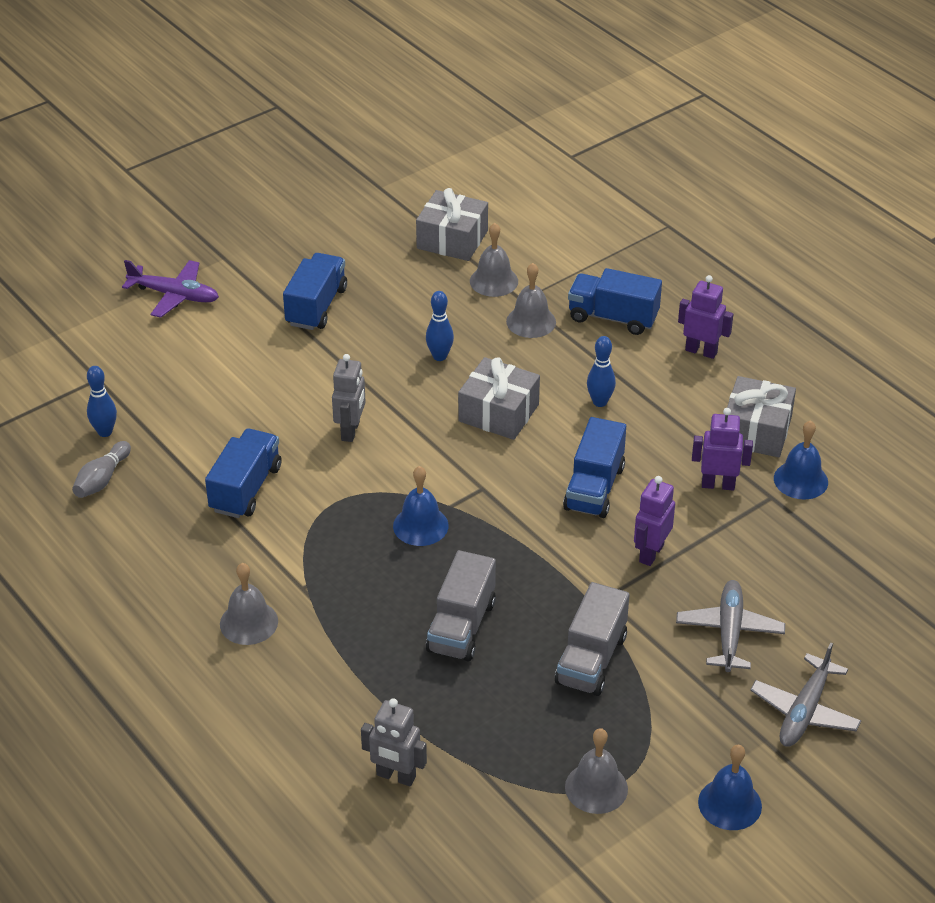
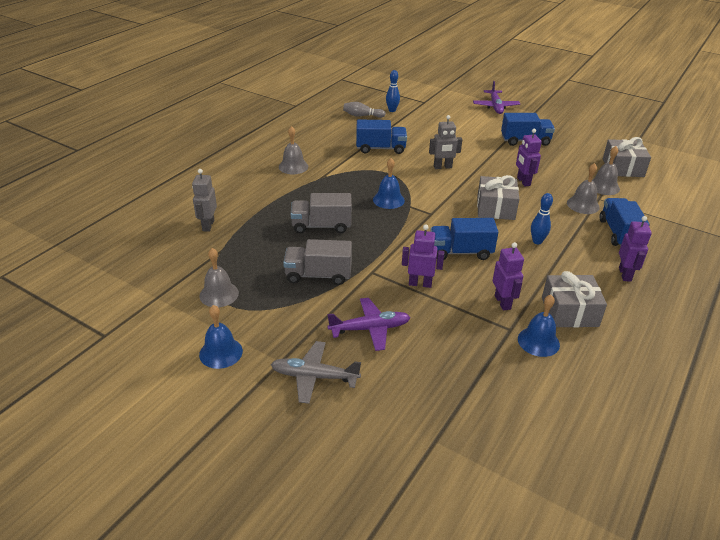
camera: 70 degrees right, 5 degrees down
blue bowling pin [426,291,454,361] -> purple robot [516,129,542,186]
grey plane [676,580,785,672] -> purple plane [327,298,411,351]

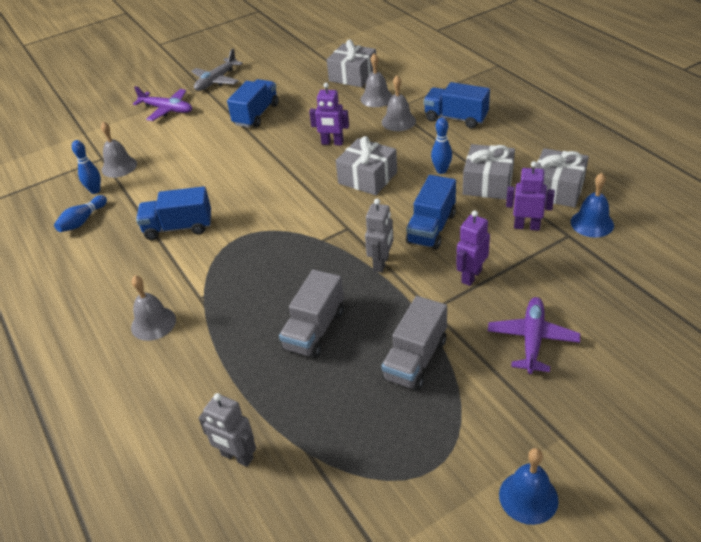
camera: 60 degrees left, 5 degrees up
grey bell [200,248,239,307] -> grey bell moved to [101,122,137,178]
grey plane [271,341,361,404] -> grey plane moved to [191,49,243,91]
grey bowling pin [343,102,386,118] -> blue bowling pin [54,195,107,232]
blue truck [356,119,407,154] -> blue truck turned 120 degrees counterclockwise [136,186,211,240]
blue bell [373,158,405,209] -> none
grey robot [429,115,462,169] -> grey robot moved to [365,199,394,272]
purple robot [619,216,652,282] -> none
none -> grey gift [463,144,515,200]

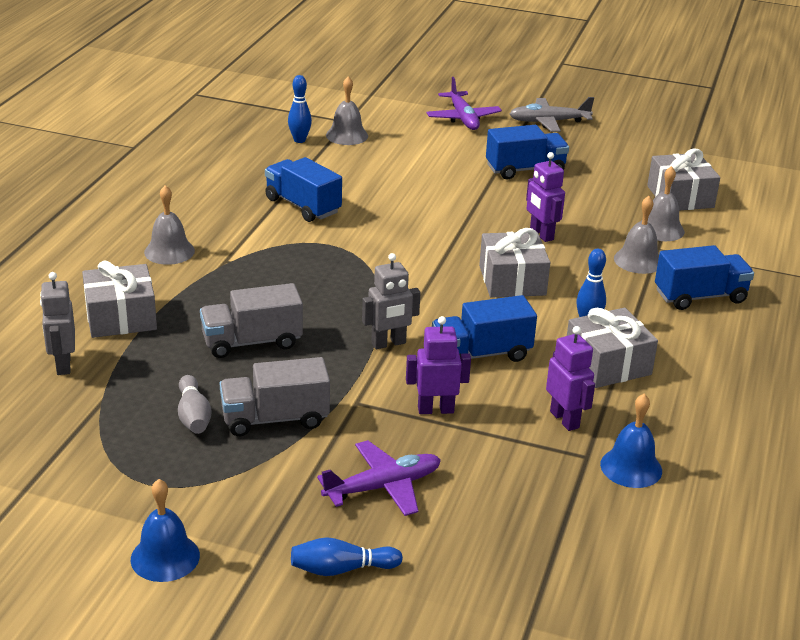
camera: 45 degrees right, 10 degrees down
blue bowling pin [54,195,107,232] -> blue bowling pin moved to [291,537,403,576]
blue truck [424,82,490,128] -> blue truck turned 90 degrees clockwise [655,245,754,310]
grey gift [535,148,589,207] -> grey gift moved to [82,260,157,338]
none -> grey bowling pin [178,375,211,434]

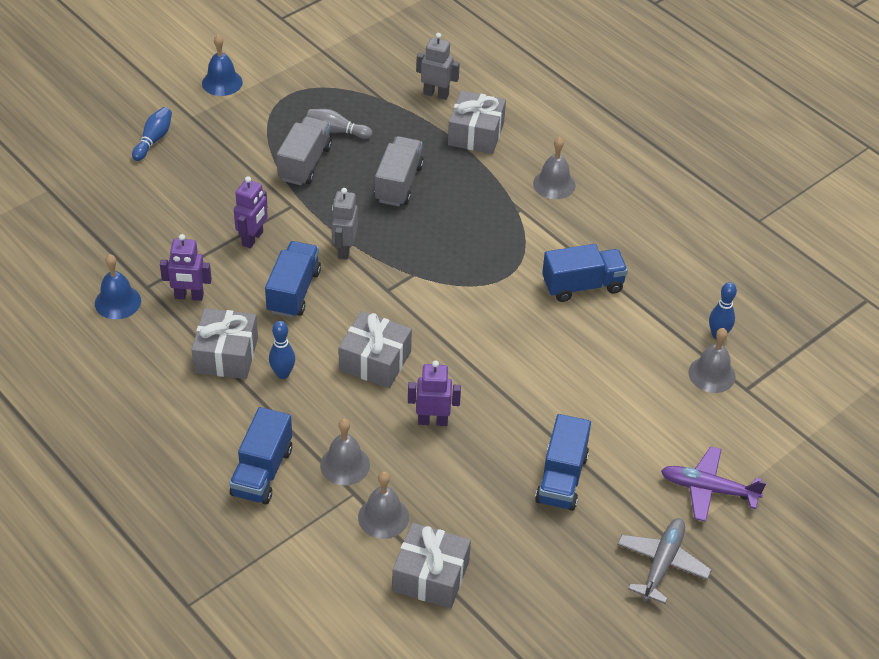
camera: 120 degrees right, 15 degrees up
purple plane [317,440,441,516] -> none

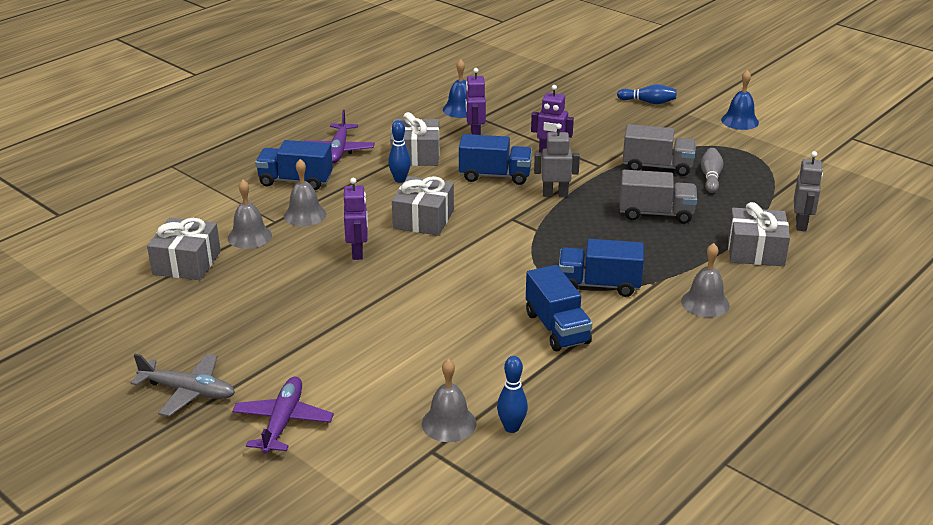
camera: 85 degrees right, 15 degrees down
blue truck [535,414,591,511] -> blue truck moved to [559,239,644,297]
none -> purple plane [304,110,375,163]

